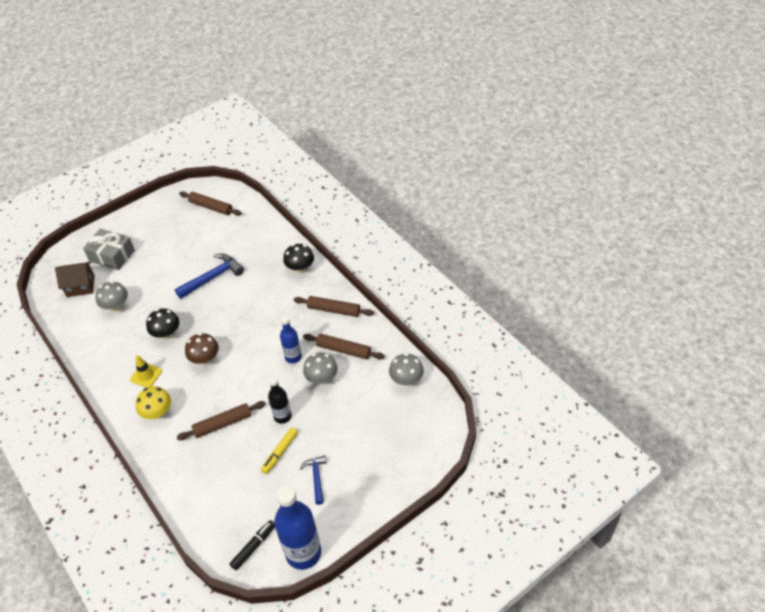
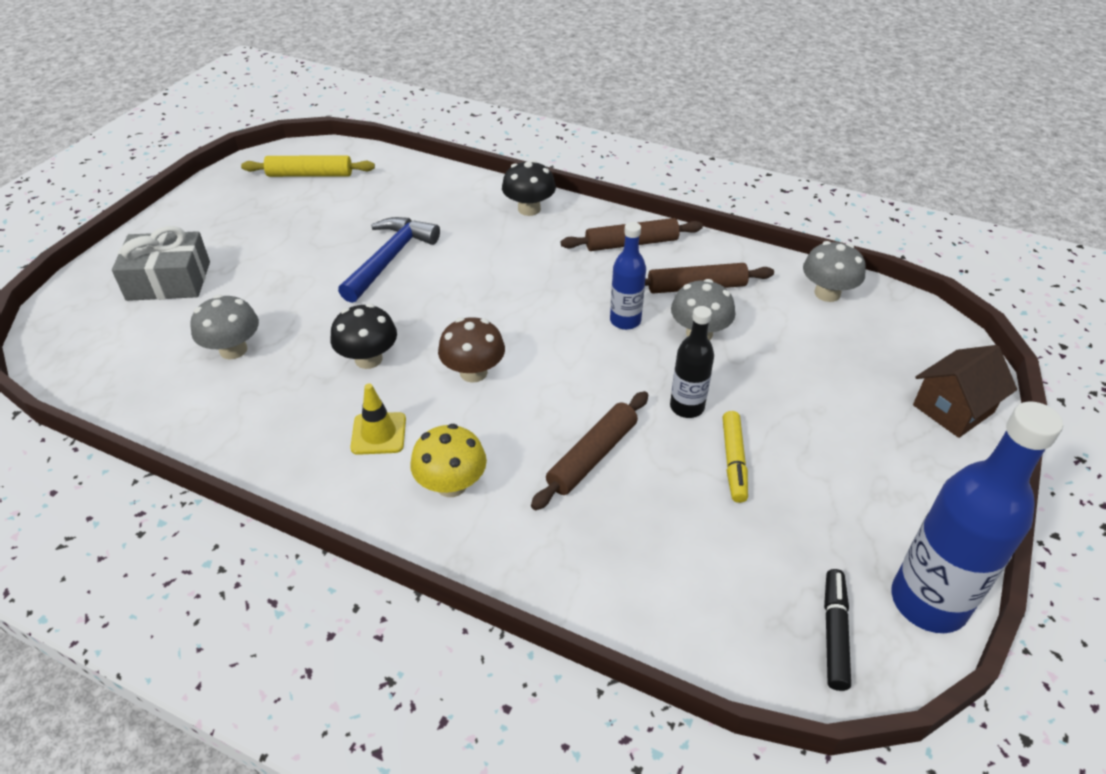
camera: 30 degrees left, 5 degrees down
brown house [55,262,95,297] -> brown house moved to [913,345,1017,438]
brown rolling pin [179,191,242,216] -> yellow rolling pin [241,156,375,177]
blue hammer [300,455,327,505] -> none

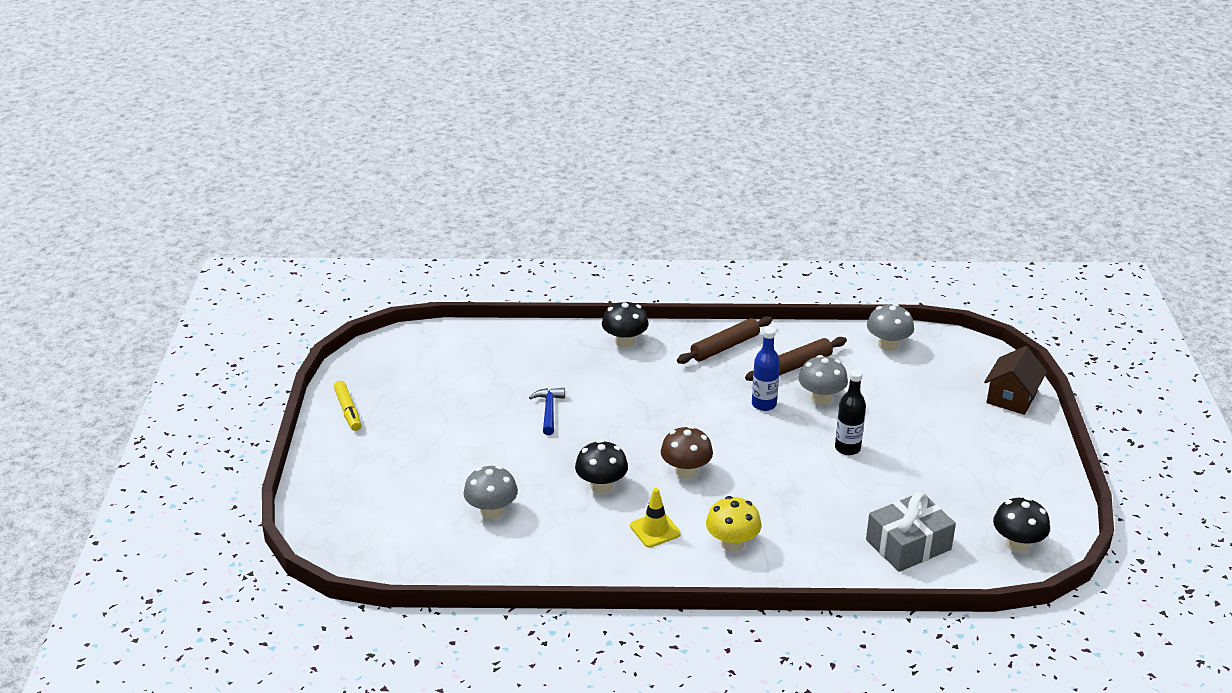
camera: 25 degrees left, 10 degrees down
grey gift [112,226,210,301] -> grey gift moved to [866,492,956,572]
yellow rolling pin [241,156,375,177] -> none
blue hammer [338,217,440,303] -> blue hammer [529,388,565,435], size x0.61
brown rolling pin [531,391,648,510] -> none
yellow marker [722,411,748,503] -> yellow marker moved to [334,381,361,431]
black marker [824,569,851,691] -> black mushroom [993,497,1050,552]
blue bottle [891,402,1063,633] -> none

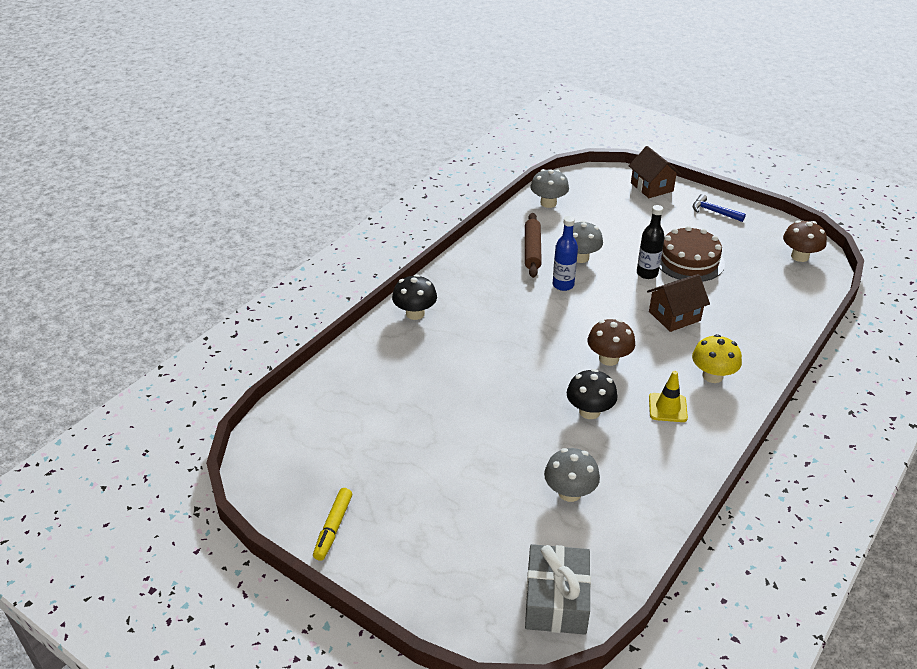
camera: 55 degrees left, 5 degrees up
yellow marker [334,381,361,431] -> yellow marker turned 90 degrees clockwise [313,488,352,561]
blue hammer [529,388,565,435] -> blue hammer moved to [693,194,746,222]
brown rolling pin [677,316,773,364] -> none
grey gift [866,492,956,572] -> grey gift moved to [525,544,591,635]
black mushroom [993,497,1050,552] -> brown mushroom [783,220,827,262]
none -> brown house [647,274,710,332]
none -> brown cake [659,226,725,282]

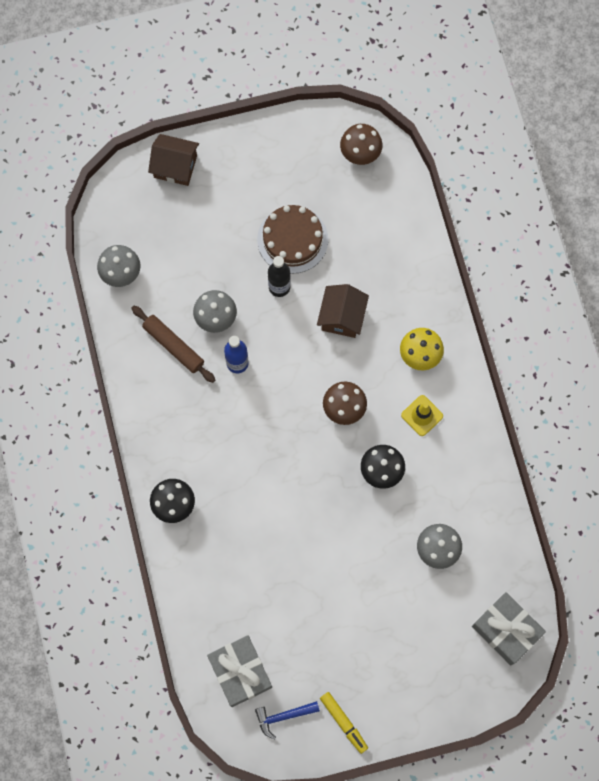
camera: 50 degrees left, 35 degrees up
blue hammer [693,194,746,222] -> blue hammer moved to [255,701,320,739]
none -> grey gift [207,635,272,707]

